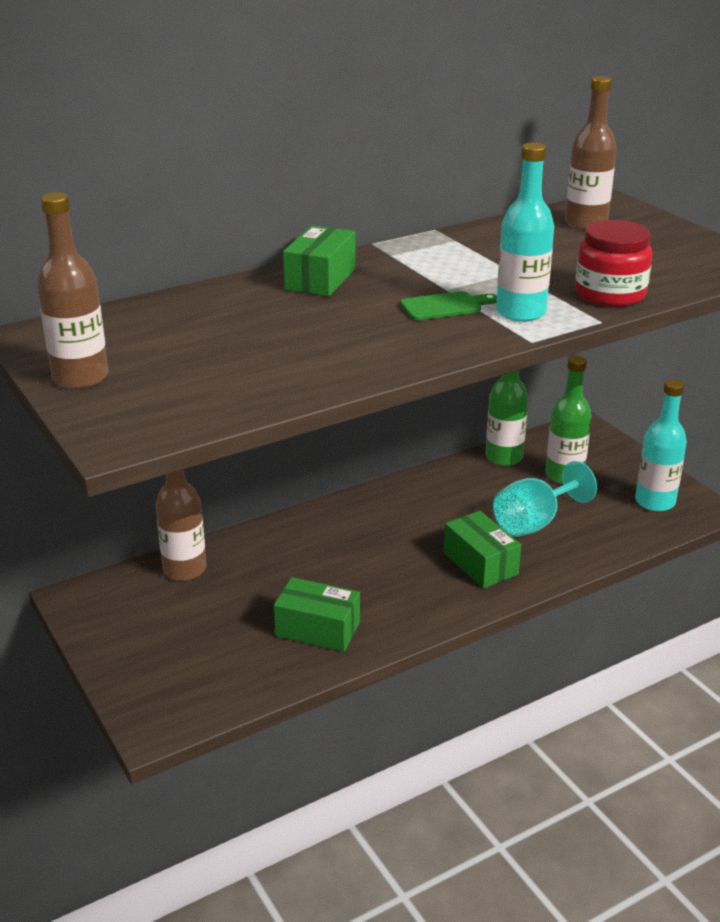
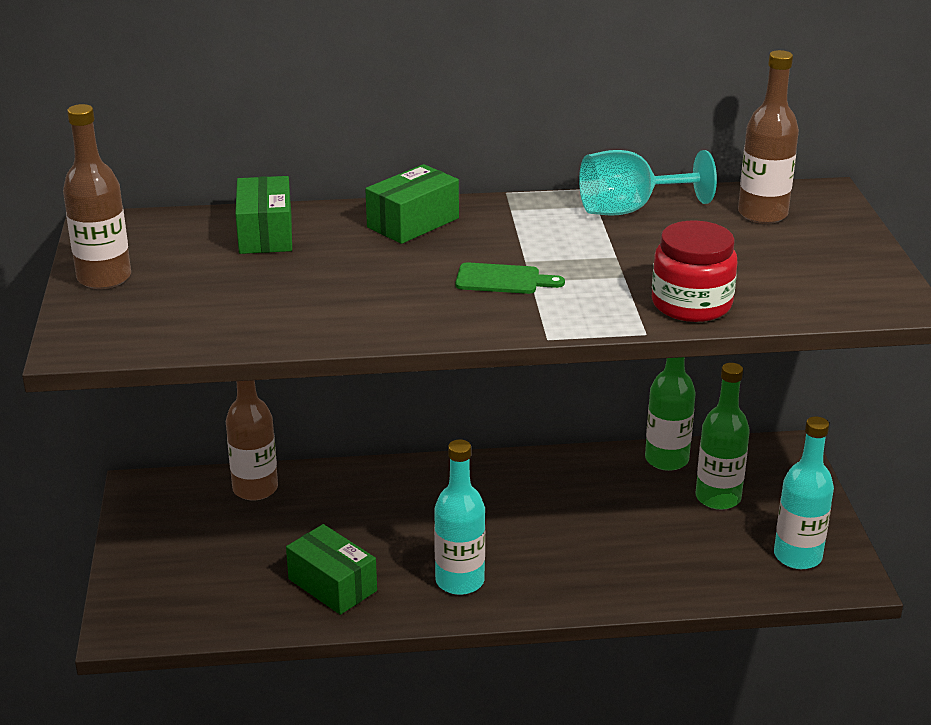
camera: 25 degrees right, 0 degrees up
green box [444,511,521,588] -> green box moved to [235,176,292,254]
turquoise goblet [493,461,597,537] -> turquoise goblet moved to [579,150,717,215]
turquoise bottle [496,142,554,322] -> turquoise bottle moved to [434,439,485,595]

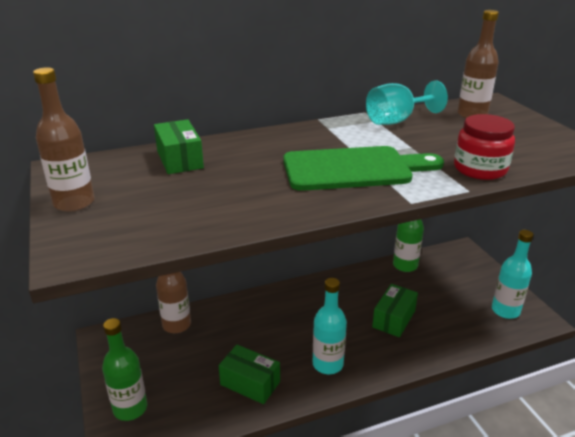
camera: 15 degrees left, 0 degrees up
green box [365,164,459,244] -> green box moved to [372,284,418,337]
green cutting board [456,262,565,294] -> green cutting board [283,146,444,191], size x2.23
green bottle [696,363,750,510] -> green bottle moved to [102,318,147,421]

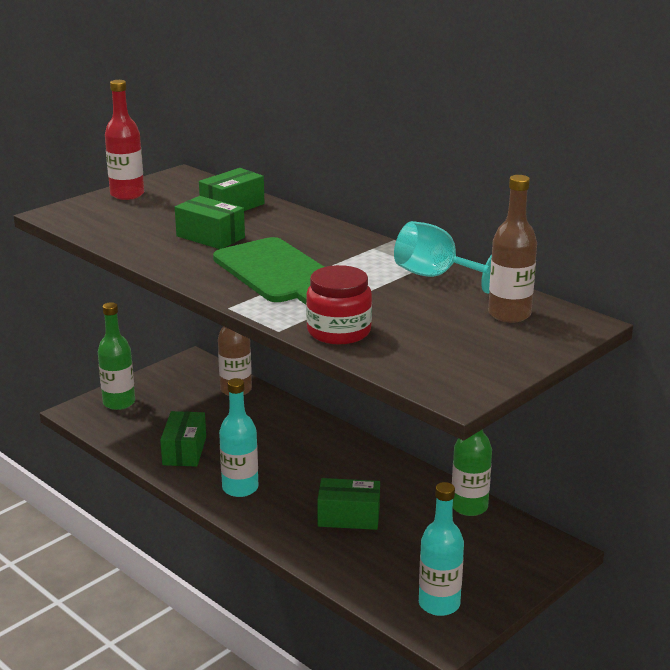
camera: 65 degrees right, 5 degrees down
brown bottle [33,67,95,212] -> red bottle [105,80,144,200]
none -> green box [175,196,245,249]

